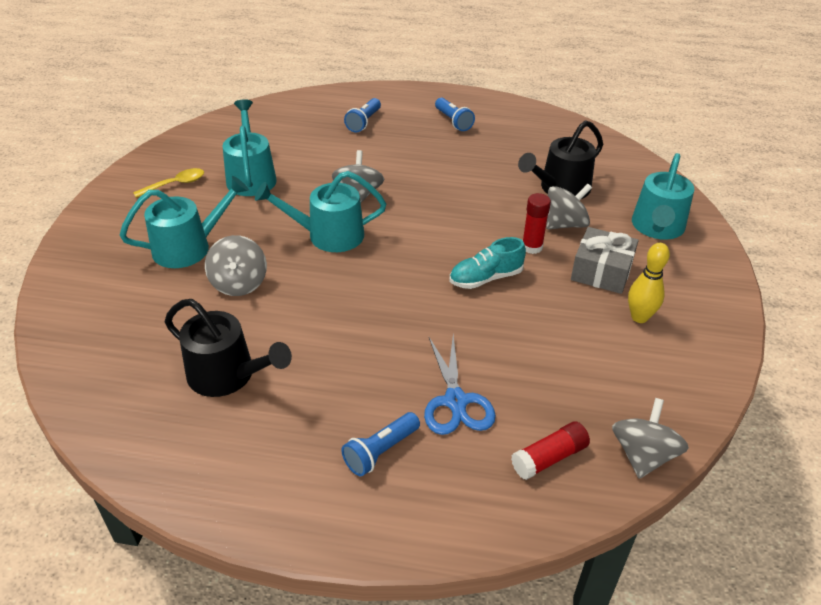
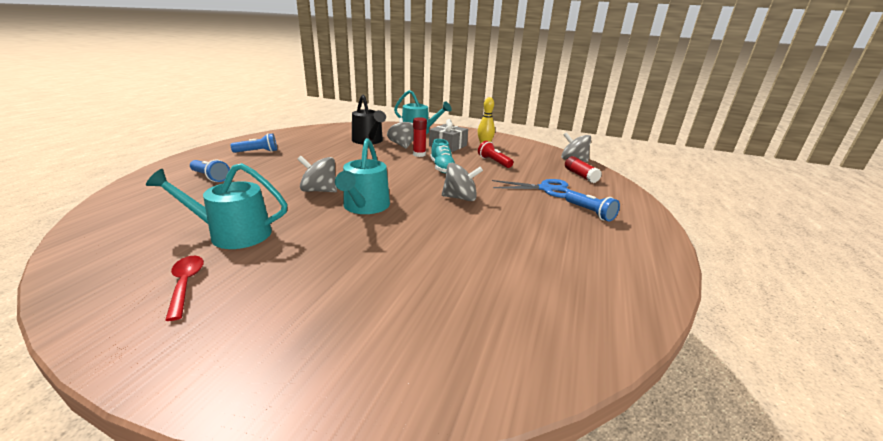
camera: 80 degrees left, 15 degrees down
turquoise watering can [120,176,249,268] -> none
yellow spoon [133,168,204,198] -> red spoon [165,256,204,321]
black watering can [165,299,292,397] -> none
grey spinning top [205,235,267,296] -> grey spinning top moved to [442,163,483,201]
none -> red flashlight [478,141,513,168]

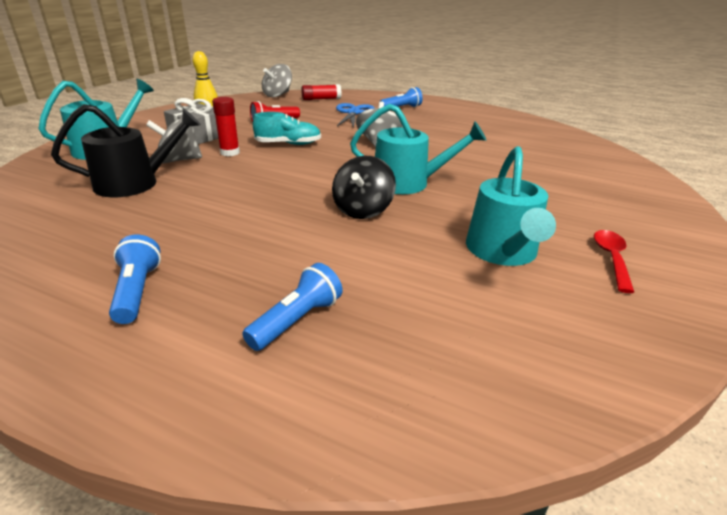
camera: 85 degrees left, 5 degrees up
red spoon [165,256,204,321] -> red spoon turned 120 degrees clockwise [594,230,634,293]
grey spinning top [298,156,337,192] -> black spinning top [332,156,396,219]

